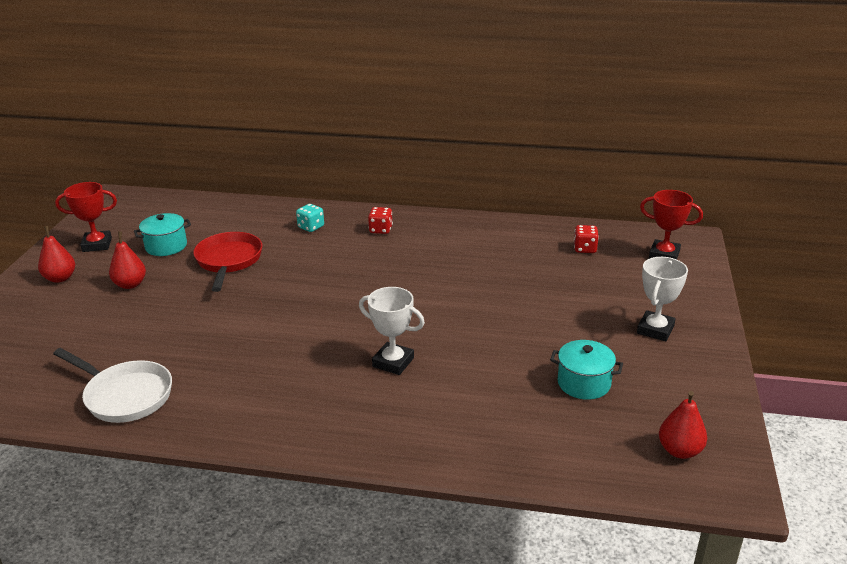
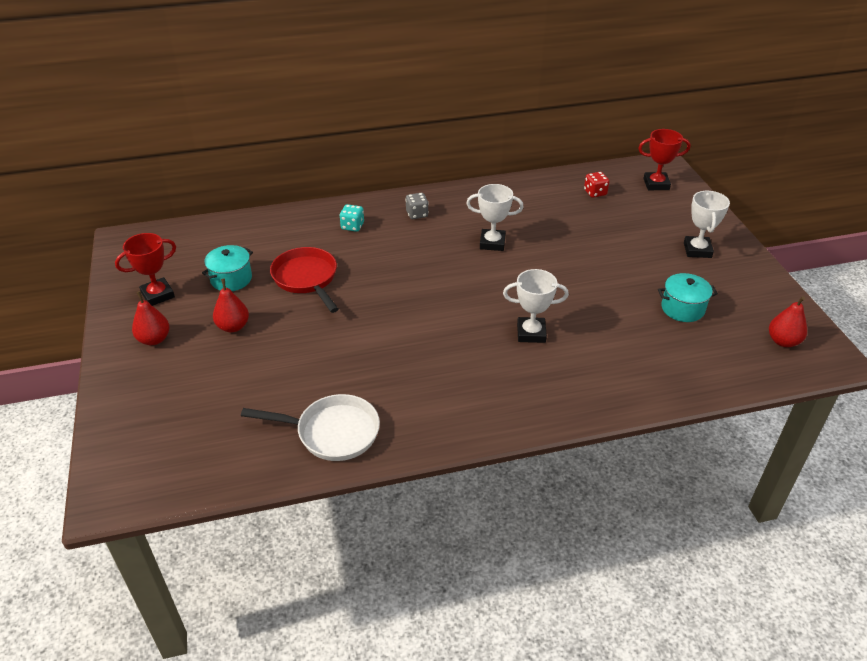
camera: 25 degrees left, 10 degrees up
red dice [368,207,393,234] -> grey dice [405,193,429,219]
none -> white trophy [466,184,524,251]

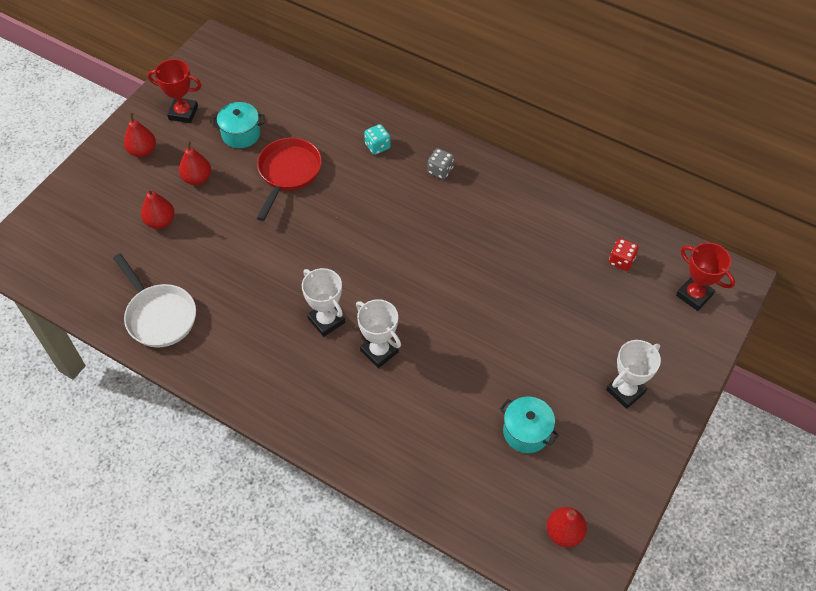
camera: 45 degrees right, 15 degrees up
white trophy [466,184,524,251] -> white trophy moved to [302,268,345,337]
none -> red pear [141,188,175,229]

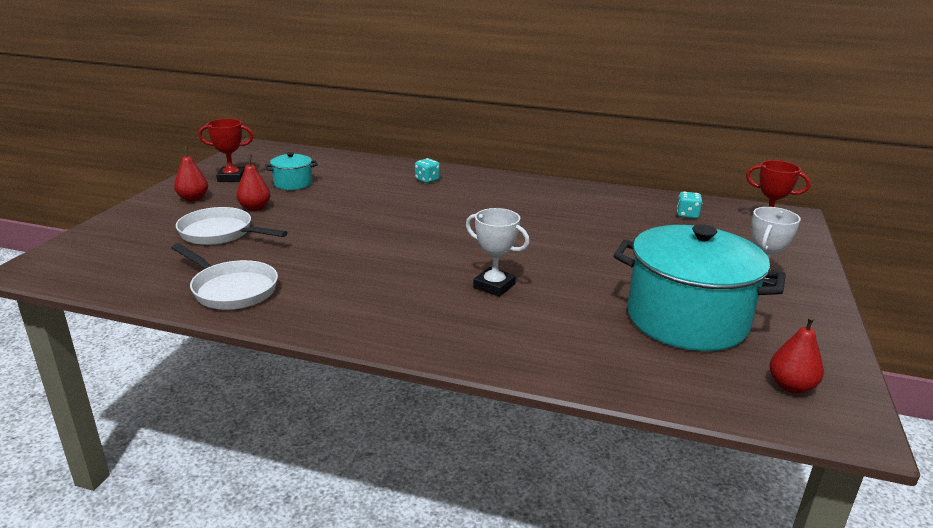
camera: 15 degrees left, 30 degrees down
red pear [141,188,175,229] -> white pan [176,207,288,245]
red pan [257,137,322,221] -> none
white trophy [302,268,345,337] -> none
grey dice [427,148,454,179] -> none
turquoise pot [500,397,559,453] -> turquoise pot [614,224,786,351], size x2.20
red dice [609,238,639,271] -> turquoise dice [677,192,703,219]

